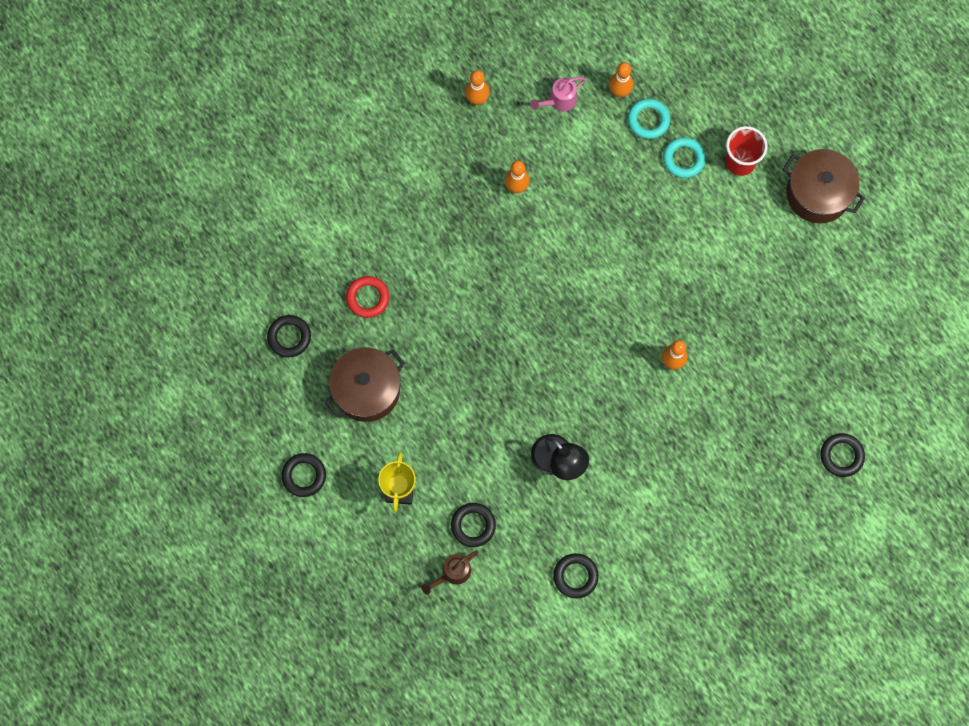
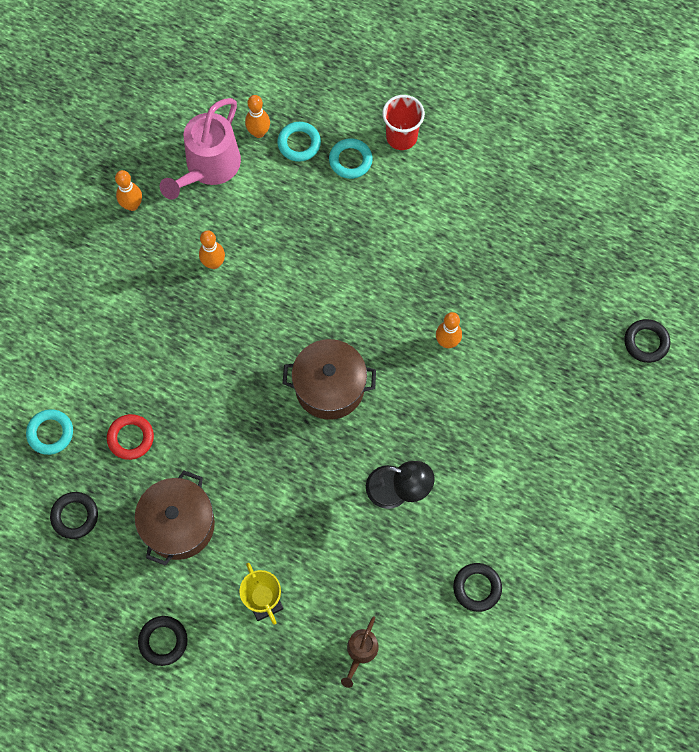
camera: 30 degrees left, 5 degrees down
black ring [451,503,496,547] -> none
pink watering can [530,77,586,111] -> pink watering can [160,98,241,200], size x1.96
brown pot [783,149,865,224] -> brown pot moved to [283,339,376,420]
none -> turquoise ring [26,409,73,455]

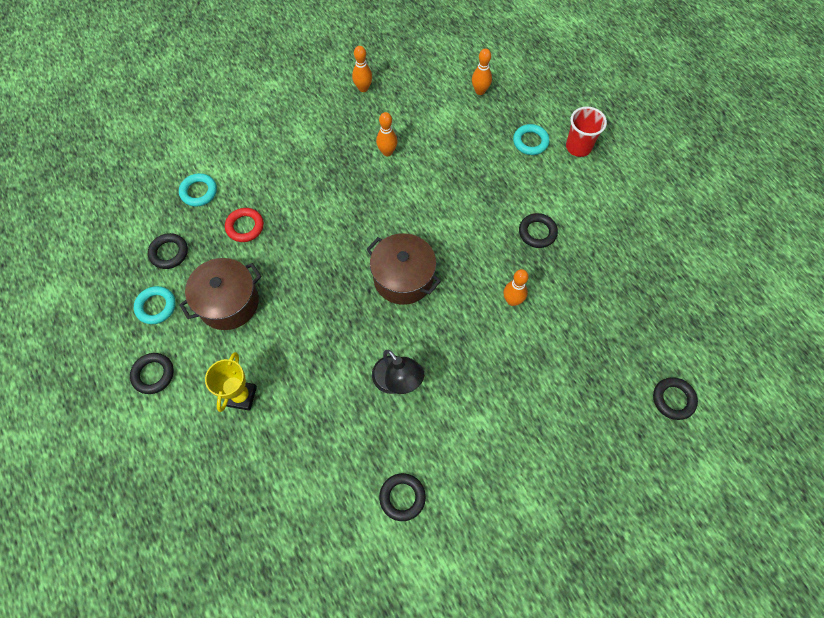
camera: 35 degrees right, 5 degrees down
pink watering can [160,98,241,200] -> none
turquoise ring [277,122,321,162] -> turquoise ring moved to [134,286,176,324]
brown watering can [341,616,379,688] -> none
none -> black ring [519,213,558,248]

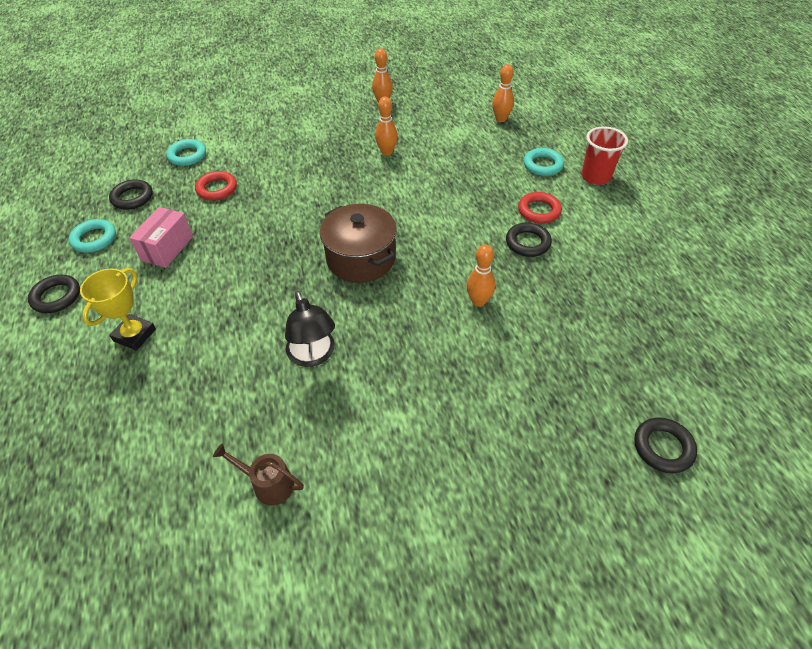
camera: 15 degrees right, 15 degrees down
brown pot [179,258,262,330] -> pink box [129,207,193,268]
black ring [379,473,426,521] -> brown watering can [213,443,304,505]
none -> red ring [518,192,562,224]

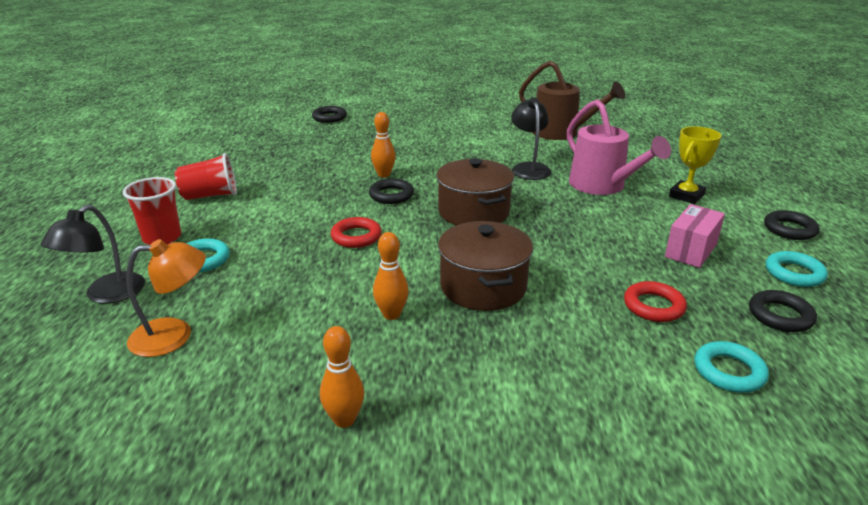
camera: 165 degrees left, 20 degrees down
brown watering can [213,443,304,505] -> brown watering can [519,61,625,140], size x1.96
orange bowling pin [492,64,514,122] -> orange lamp [126,239,206,357]
black ring [506,222,552,257] -> black ring moved to [369,178,414,204]
red ring [518,192,562,224] -> red ring moved to [331,217,382,248]
none -> black lamp [41,205,145,304]
none -> red cup [175,153,237,200]
none -> brown pot [438,221,533,311]
none -> pink watering can [567,99,671,195]

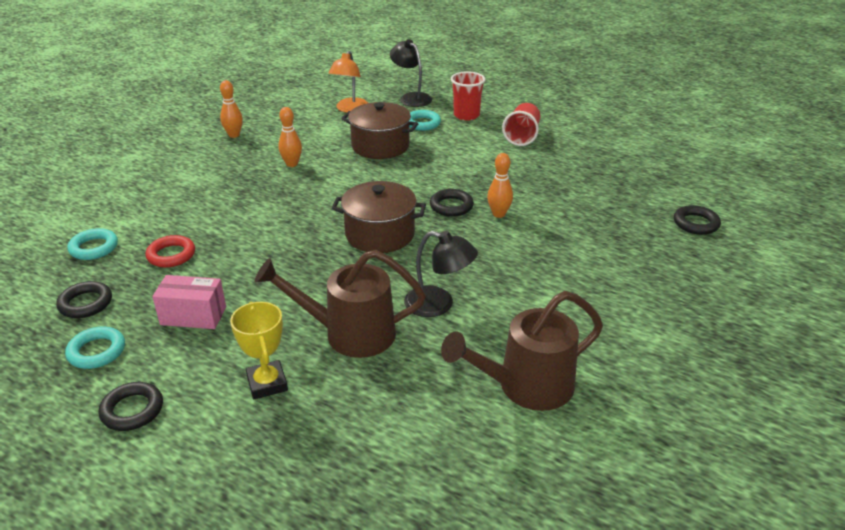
camera: 120 degrees right, 5 degrees up
red ring [331,217,382,248] -> none
brown pot [438,221,533,311] -> brown pot moved to [341,102,419,159]
pink watering can [567,99,671,195] -> brown watering can [255,250,426,358]
pink box [665,204,725,268] -> pink box turned 60 degrees counterclockwise [152,275,226,329]

